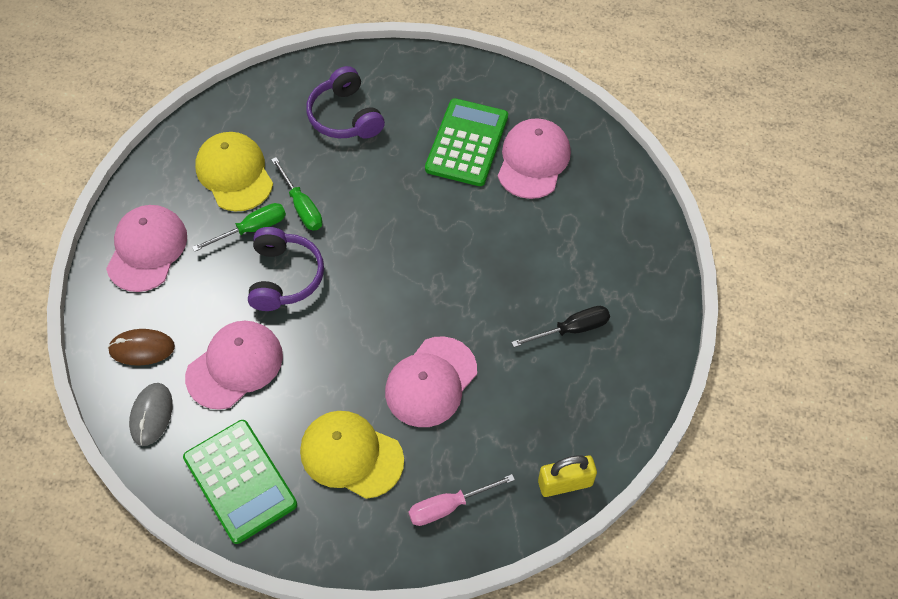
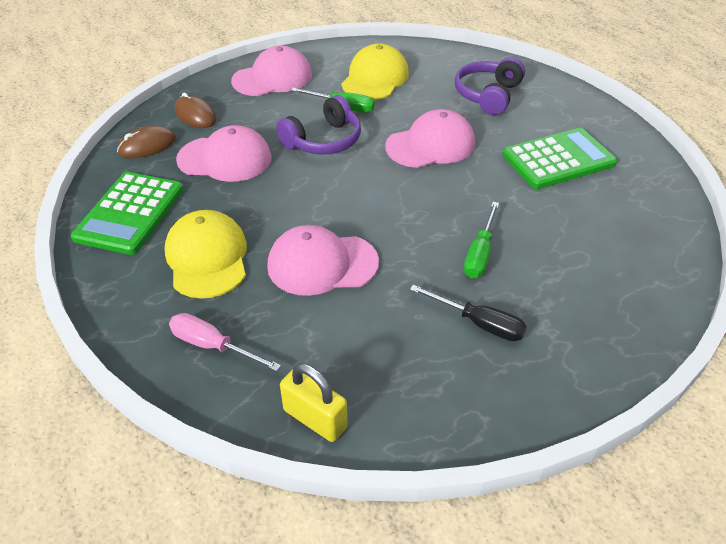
camera: 50 degrees right, 15 degrees down
grey mouse [129,383,173,446] -> brown mouse [117,126,176,158]
green screwdriver [271,157,323,230] -> green screwdriver moved to [464,202,499,278]
pink cap [498,118,571,199] -> pink cap moved to [385,109,475,168]

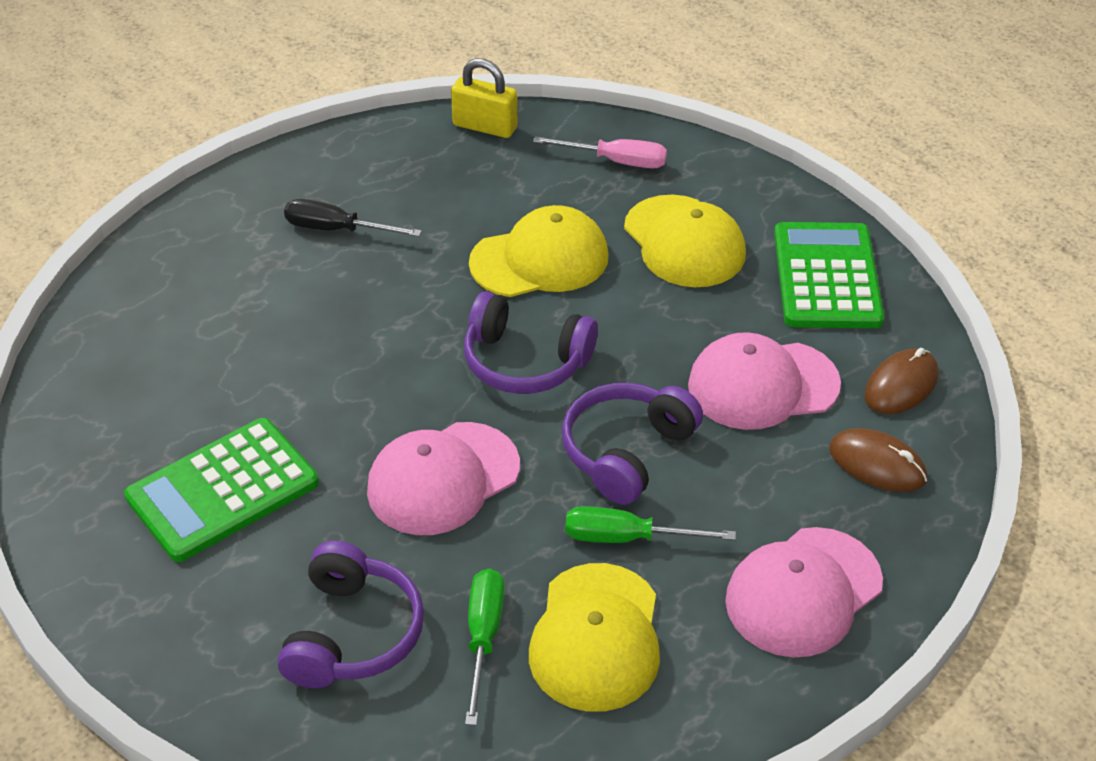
camera: 165 degrees right, 0 degrees up
pink cap [267,225,379,296] -> yellow cap [469,205,609,297]
green screwdriver [464,202,499,278] -> green screwdriver moved to [465,568,504,725]
none -> purple headphones [464,291,598,394]

